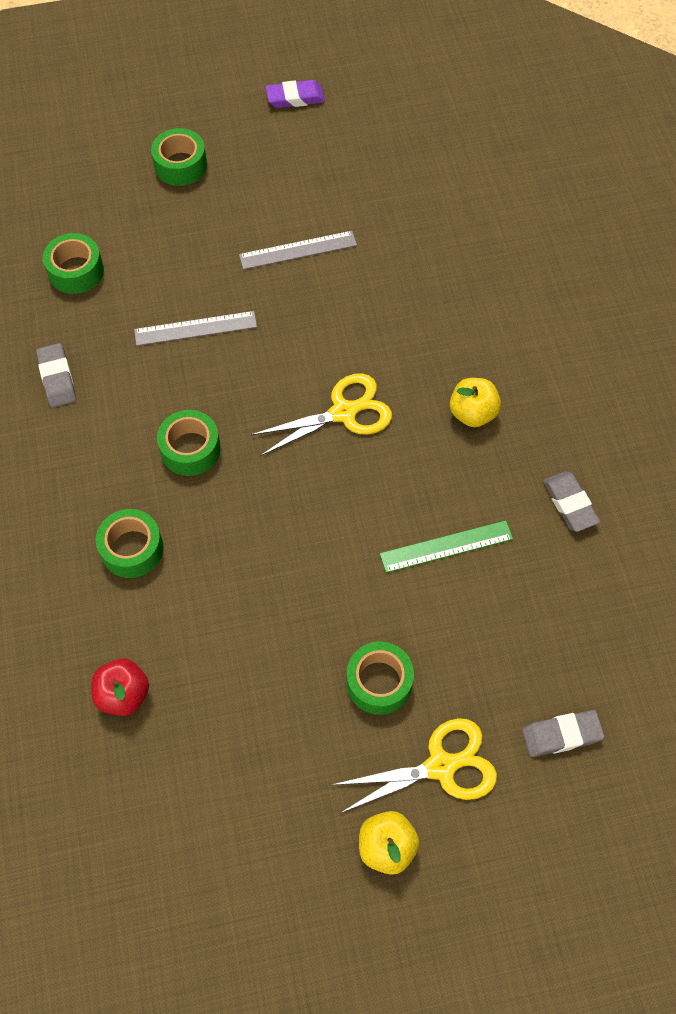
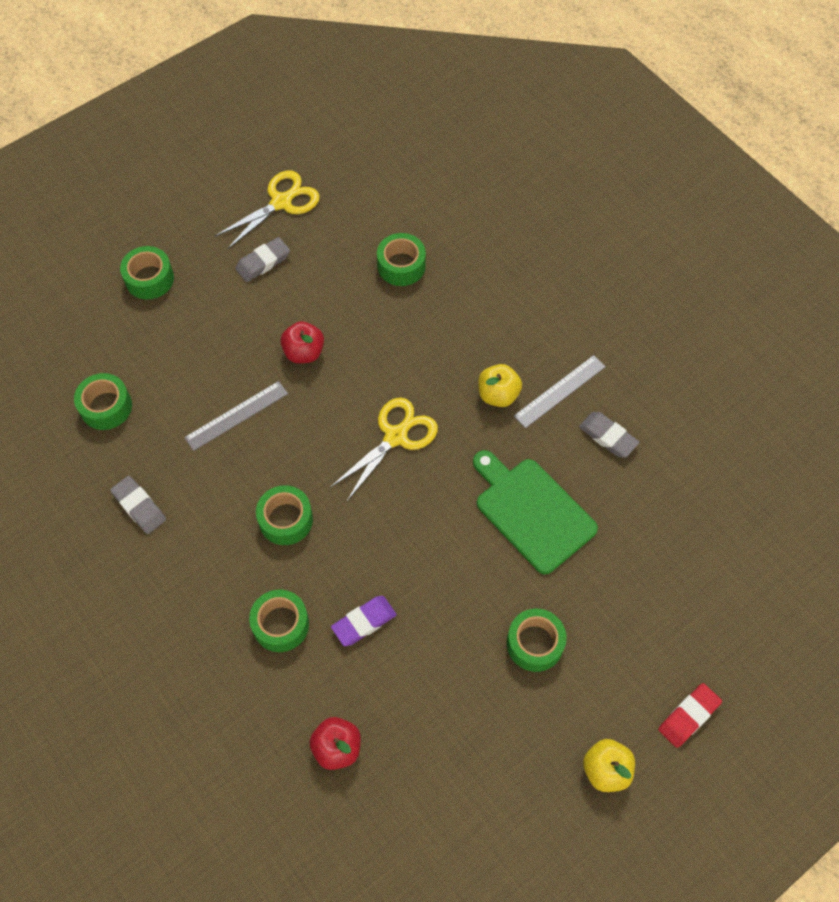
camera: 25 degrees left, 0 degrees up
grey ruler [239,231,357,270] -> grey ruler moved to [514,355,606,428]
purple eraser [266,80,325,108] -> purple eraser moved to [331,596,397,646]
yellow scissors [332,718,497,813] -> yellow scissors moved to [215,171,320,250]
green ruler [380,520,513,573] -> green cutting board [473,450,598,574]
grey eraser [522,710,604,757] -> grey eraser moved to [235,237,290,282]
none -> red apple [281,321,324,363]
none -> green tape [377,233,426,286]
none -> red eraser [658,683,722,748]

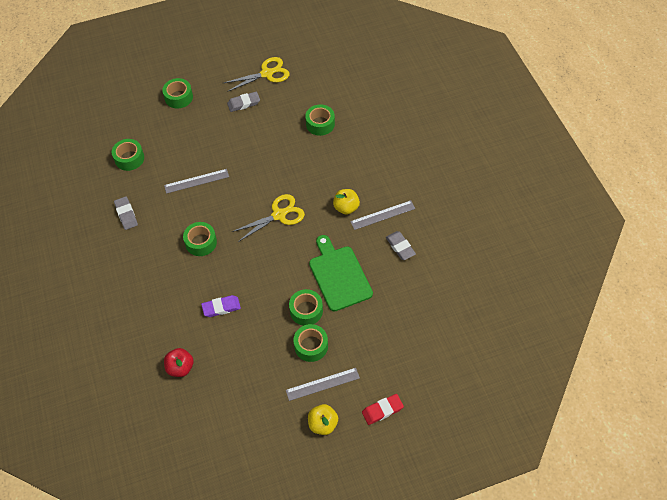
camera: 20 degrees right, 5 degrees down
green tape [249,590,309,652] -> green tape moved to [289,289,323,326]
red apple [281,321,324,363] -> none
none -> grey ruler [286,368,360,401]

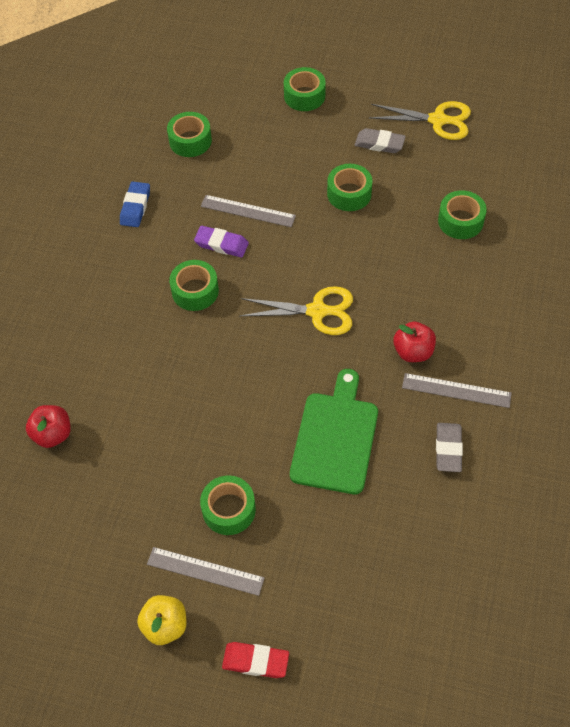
camera: 35 degrees right, 0 degrees up
grey eraser [114,196,138,230] -> blue eraser [120,181,150,227]
purple eraser [201,295,241,317] -> purple eraser moved to [194,226,249,257]
green tape [289,289,323,326] -> green tape moved to [327,164,373,211]
yellow apple [333,189,360,215] -> red apple [393,321,436,362]

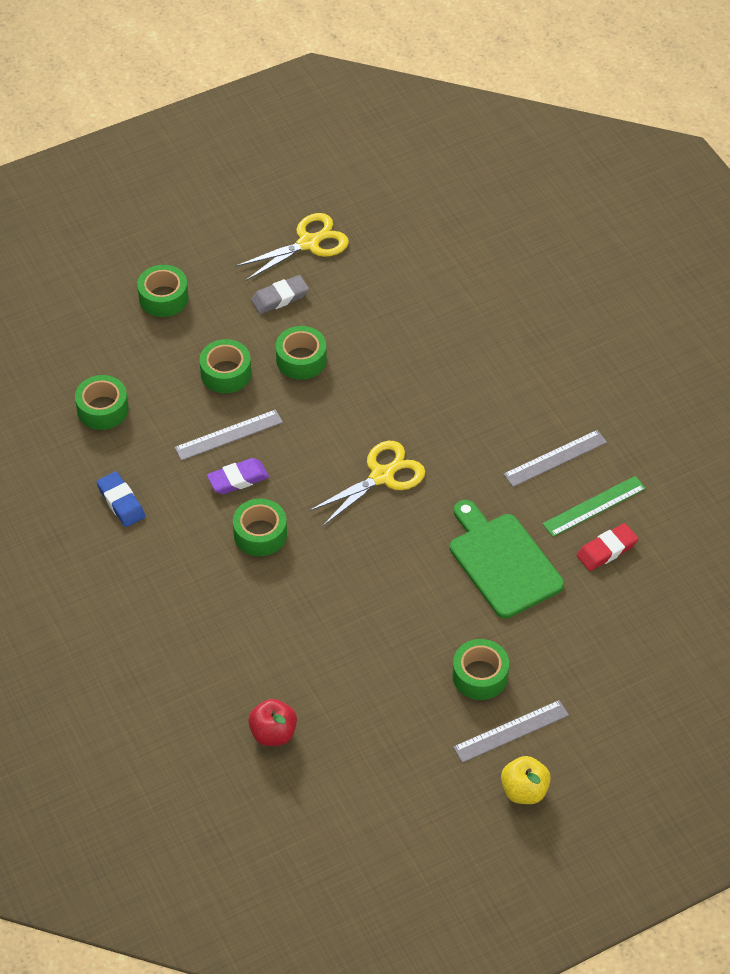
camera: 45 degrees left, 5 degrees down
red eraser [222,642,289,678] -> red eraser moved to [577,523,638,571]
red apple [393,321,436,362] -> none
grey eraser [436,423,463,472] -> green ruler [542,476,646,537]
green tape [438,190,487,239] -> green tape moved to [200,339,251,393]

